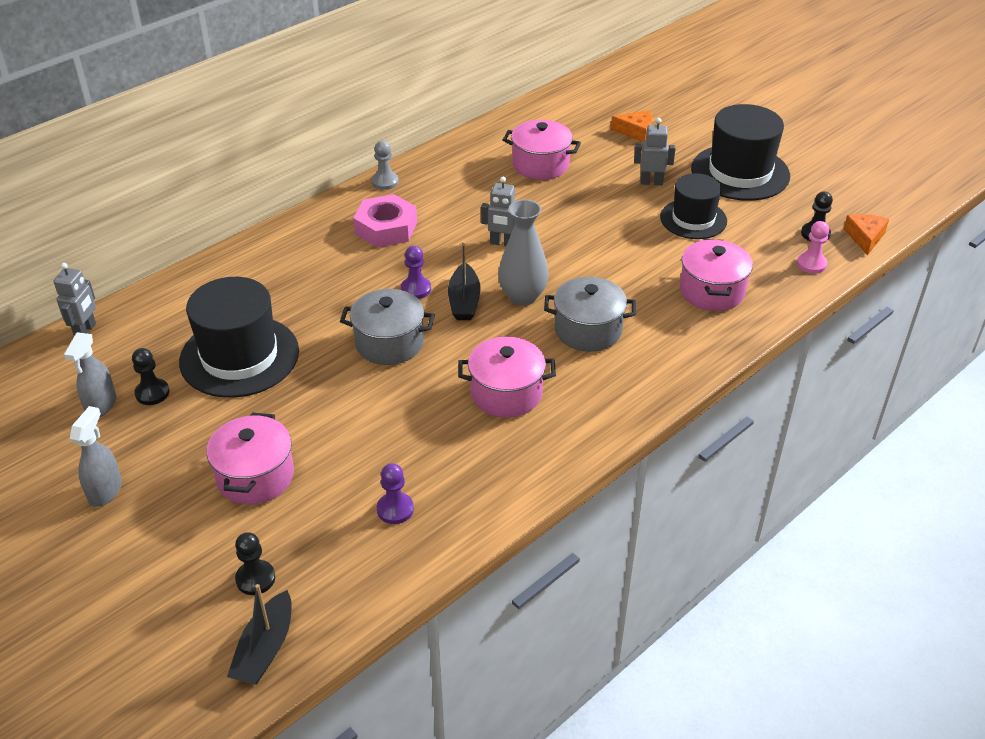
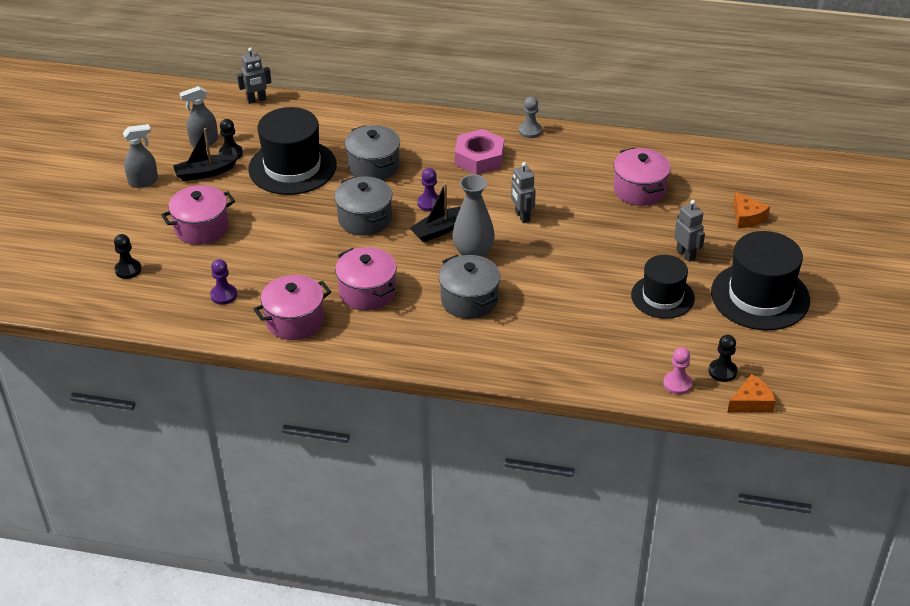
camera: 55 degrees right, 0 degrees up
black boat [227,584,292,685] -> black boat moved to [173,128,238,181]
pink pot [680,239,753,311] -> pink pot moved to [253,275,331,340]
none -> grey pot [345,125,400,180]

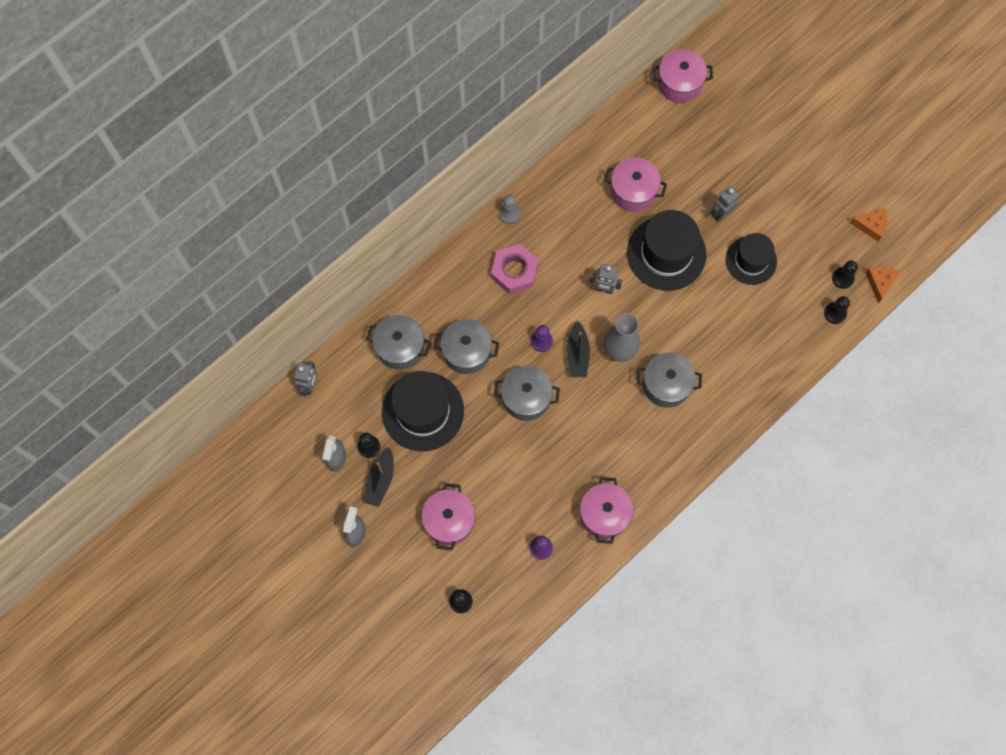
camera: 55 degrees left, 30 degrees up
pink pot [335,247,397,311] -> pink pot moved to [652,49,713,103]
pink pawn [663,347,692,395] -> black pawn [824,296,850,324]
grey robot [674,200,705,262] -> grey robot turned 45 degrees counterclockwise [711,186,739,222]
black hat [711,231,810,330] -> black hat moved to [627,210,707,291]
orange cheese [733,191,770,228] -> orange cheese moved to [850,209,887,241]
none -> grey pot [366,315,431,370]

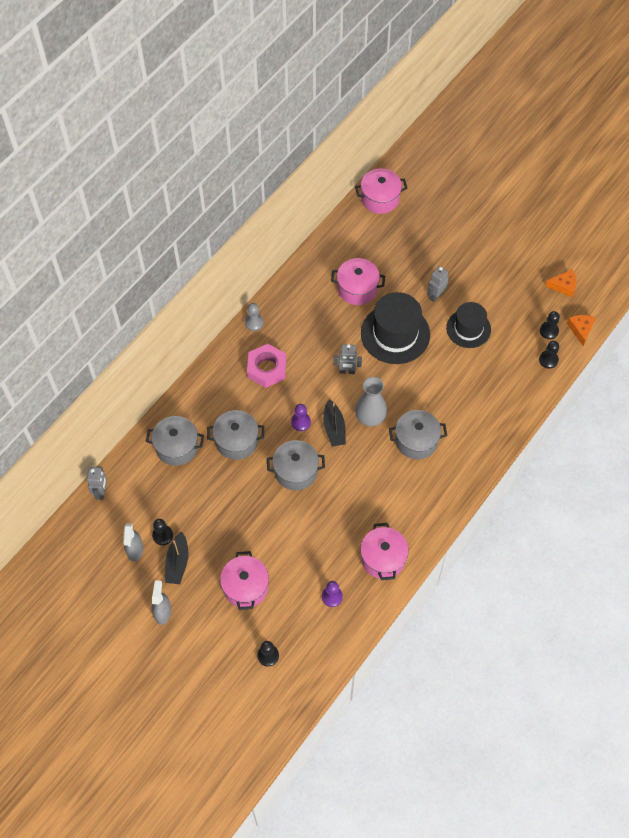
camera: 10 degrees left, 10 degrees down
black hat [382,371,464,451] -> none

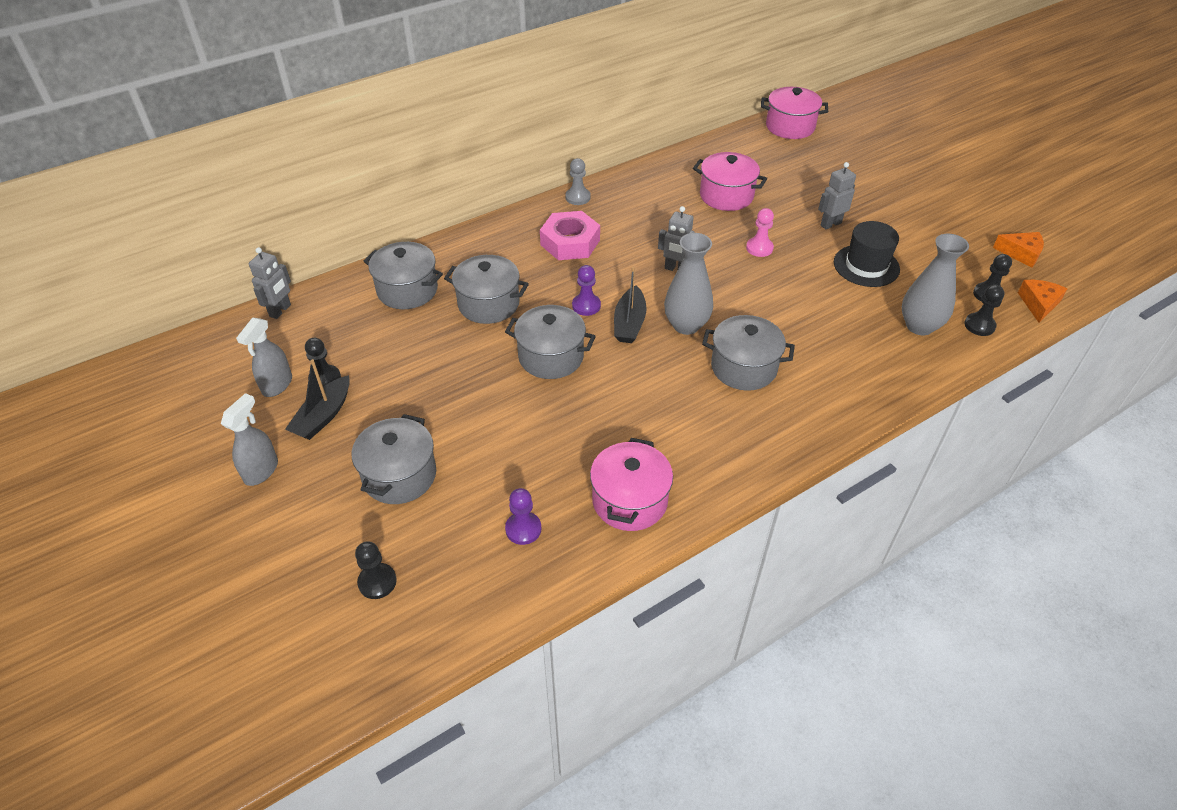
camera: 20 degrees right, 15 degrees down
pink pot [220,551,269,610] -> grey pot [352,414,436,504]
black hat [361,292,430,364] -> pink pawn [746,208,774,257]
none -> grey vase [902,234,969,335]

